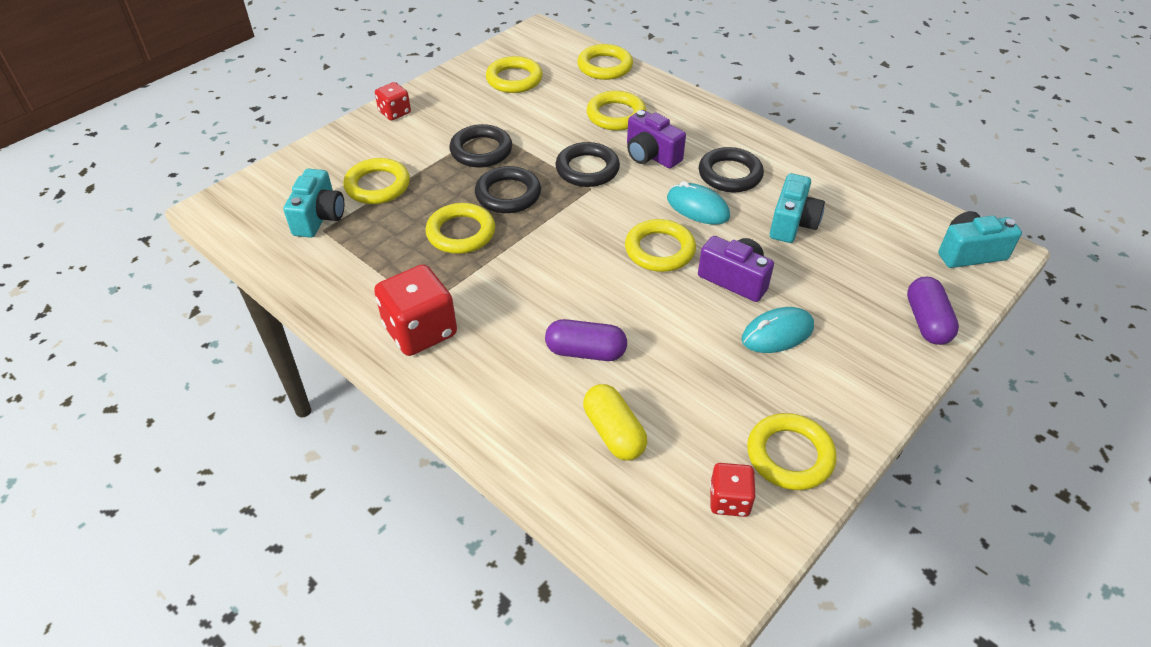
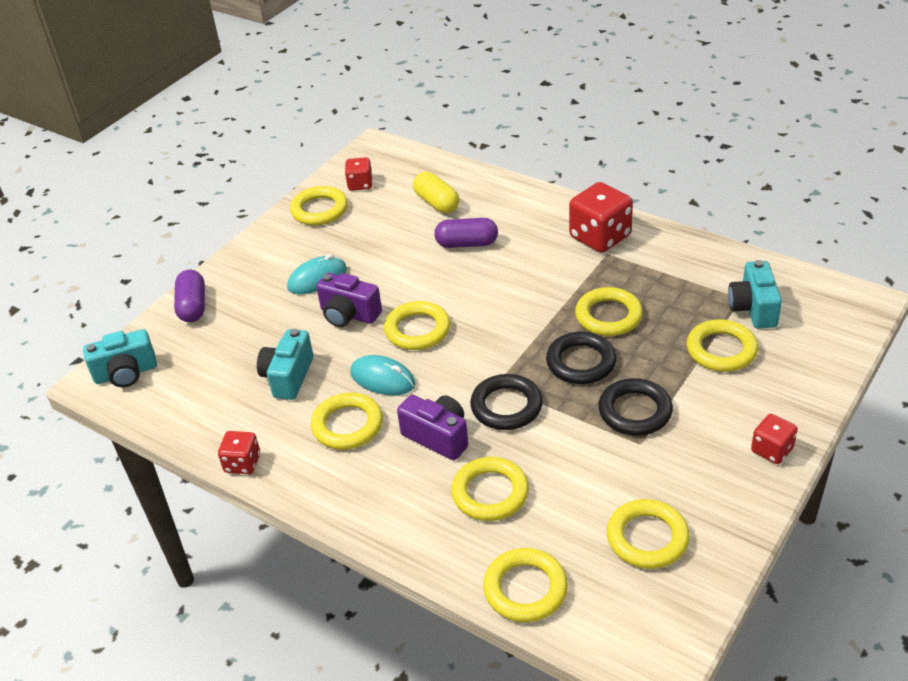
camera: 175 degrees right, 5 degrees down
black ring [699,147,764,192] -> yellow ring [311,393,383,450]
none -> red dice [218,431,260,474]

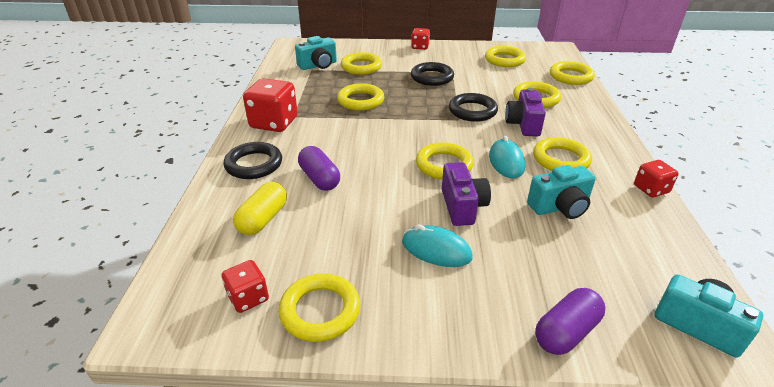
camera: 125 degrees left, 5 degrees down
black ring [546,332,616,384] -> black ring moved to [224,142,282,179]

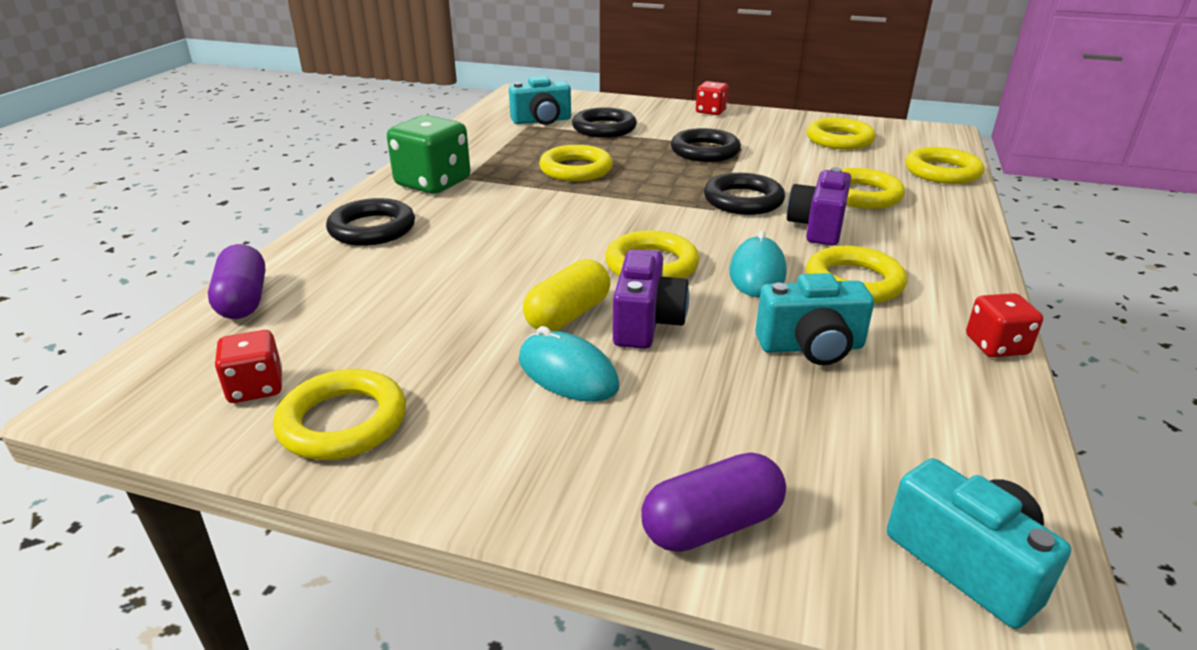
camera: 15 degrees right, 5 degrees down
yellow capsule [233,182,287,235] -> yellow capsule moved to [523,259,610,331]
red dice [243,78,298,132] -> green dice [387,115,471,194]
purple capsule [298,146,340,191] -> purple capsule moved to [208,244,265,319]
yellow ring [341,52,382,75] -> black ring [572,107,637,138]

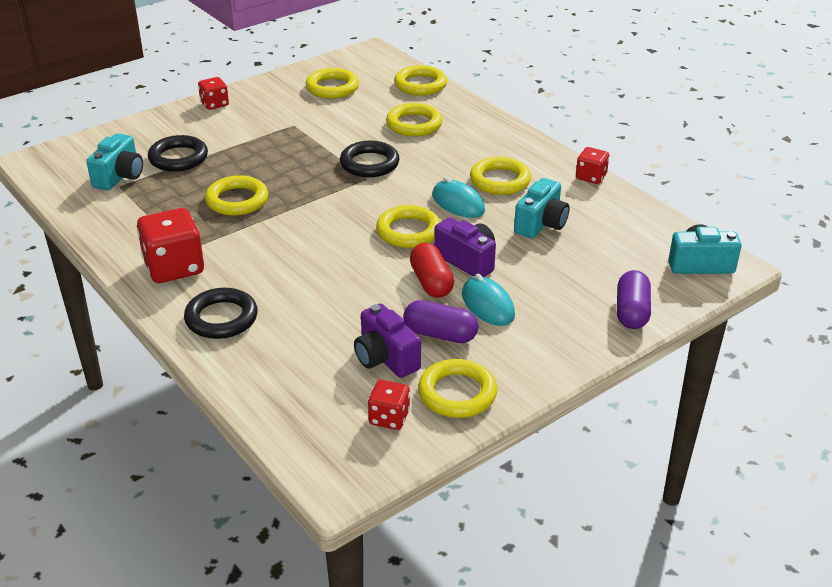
camera: 55 degrees left, 5 degrees up
purple capsule [208,244,265,319] -> purple capsule moved to [403,300,479,343]
green dice [387,115,471,194] -> red dice [137,208,204,283]
turquoise mouse [519,326,619,402] -> turquoise mouse turned 75 degrees clockwise [462,274,515,326]
yellow capsule [523,259,610,331] -> red capsule [410,243,454,298]
black ring [671,128,741,162] -> none
purple camera [787,167,851,246] -> purple camera moved to [354,303,421,378]

